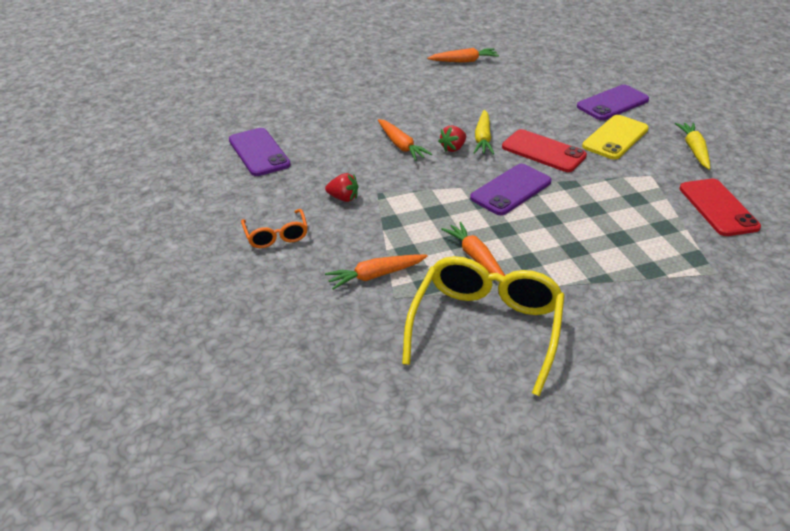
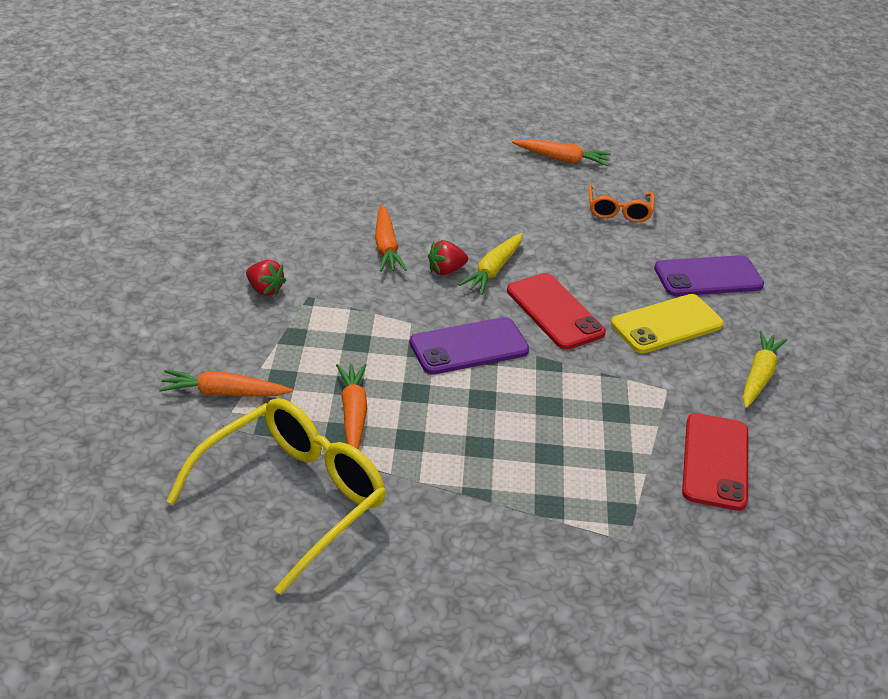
camera: 20 degrees right, 0 degrees up
purple phone [229,128,291,176] -> none
orange glasses [241,209,308,248] -> orange glasses moved to [588,185,654,222]

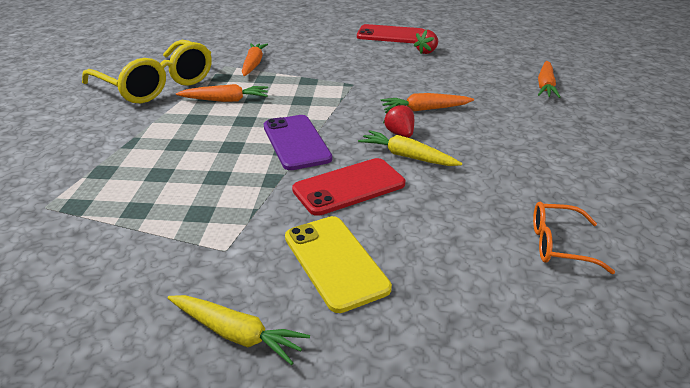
camera: 95 degrees right, 5 degrees down
red strawberry [246,260,286,296] -> red strawberry moved to [414,29,438,54]
orange carrot [512,139,611,166] -> orange carrot moved to [538,61,561,98]
purple phone [654,255,764,296] -> none
red phone [682,413,748,511] -> red phone moved to [357,24,424,43]

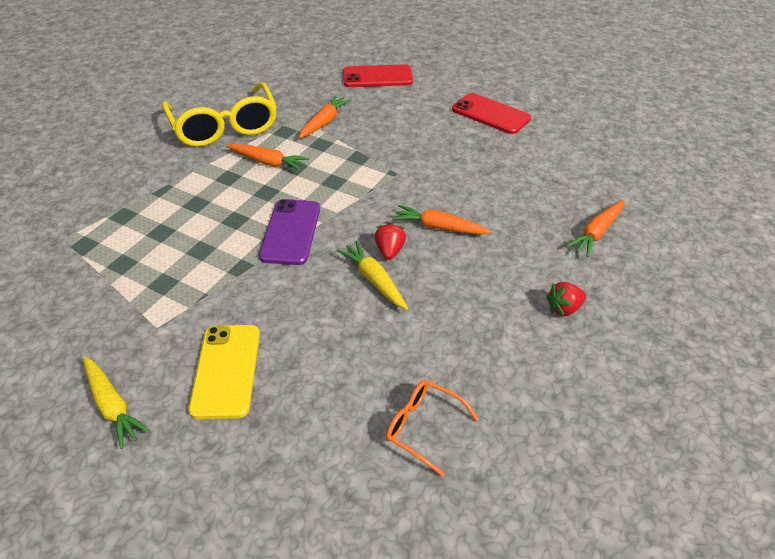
camera: 25 degrees right, 10 degrees up
red phone [292,158,405,216] -> red phone moved to [343,64,413,87]
red strawberry [414,29,438,54] -> red strawberry moved to [546,282,586,317]

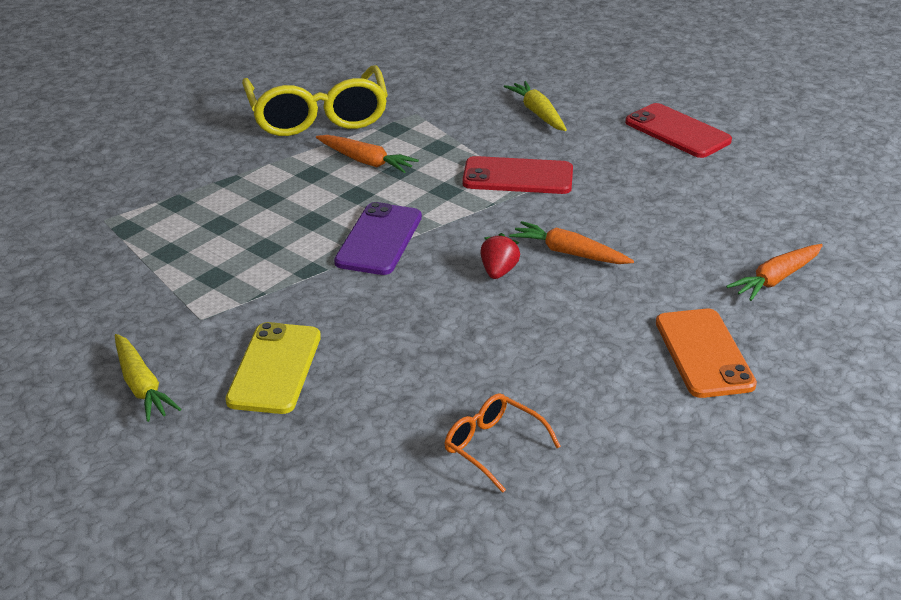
camera: 10 degrees right, 10 degrees down
orange carrot [299,95,351,138] -> none
yellow carrot [337,241,408,310] -> yellow carrot moved to [504,81,567,131]
red phone [343,64,413,87] -> red phone moved to [462,156,573,194]
red strawberry [546,282,586,317] -> orange phone [656,309,757,398]

